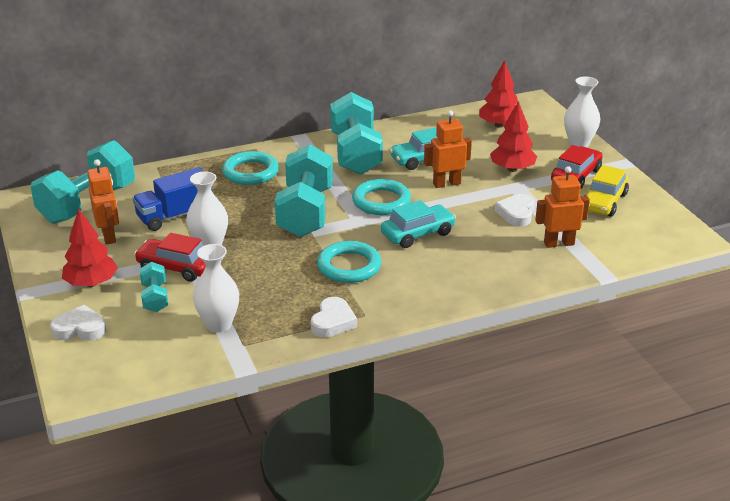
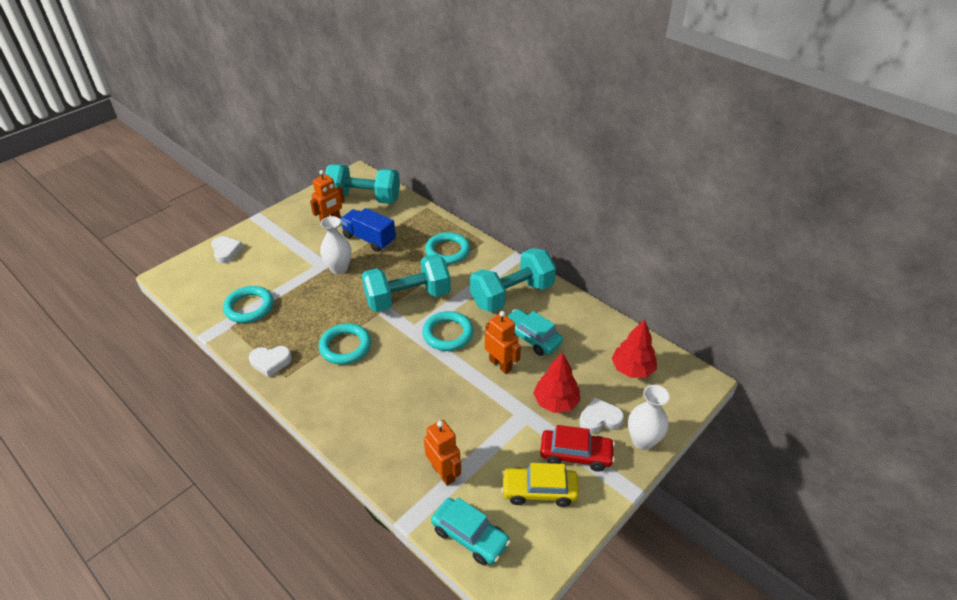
camera: 65 degrees right, 10 degrees up
red tree [62,209,118,287] -> none
red car [134,233,206,282] -> none
turquoise dumbbell [140,262,168,312] -> none
white vase [193,244,239,333] -> turquoise ring [223,286,273,323]
turquoise car [381,200,456,248] -> turquoise car moved to [431,497,511,565]
white heart [495,194,534,227] -> white heart moved to [579,397,624,433]

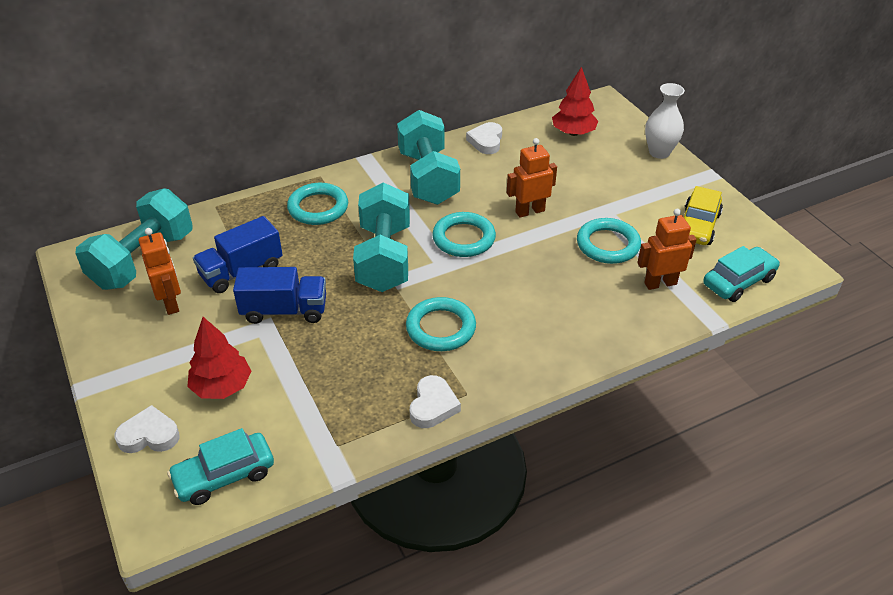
camera: 70 degrees left, 0 degrees up
turquoise ring [223,286,273,323] -> turquoise ring moved to [577,218,641,264]
white vase [320,216,352,275] -> blue truck [233,267,326,324]
turquoise car [507,309,563,356] -> turquoise car moved to [167,428,274,505]
red tree [533,352,580,413] -> red tree moved to [187,317,252,399]
red car [540,425,615,472] -> none
white heart [579,397,624,433] -> white heart moved to [466,122,502,154]

